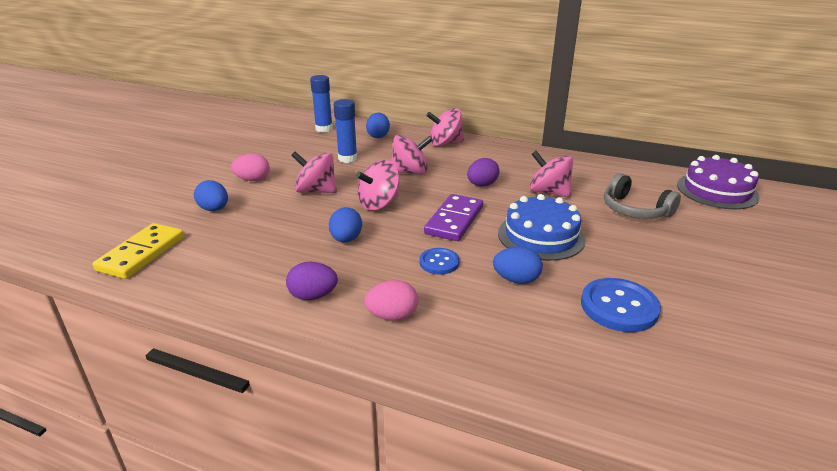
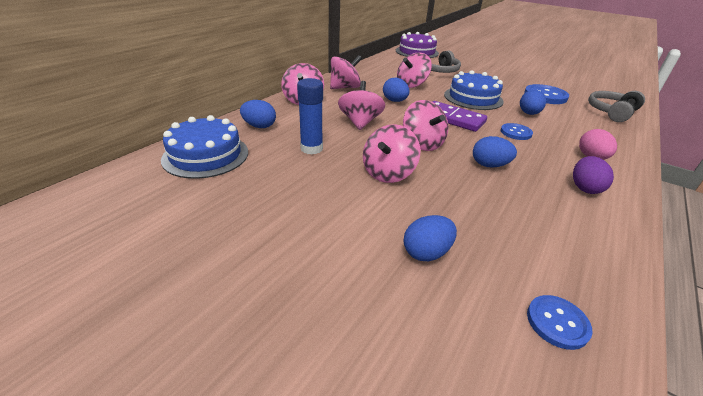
camera: 80 degrees left, 5 degrees up
yellow domino [93,223,184,279] -> blue button [527,295,592,350]
pink egg [231,154,270,181] -> none
blue glue stick [310,75,333,133] -> blue cake [161,115,248,179]
purple egg [467,158,500,186] -> blue egg [383,78,410,102]
none -> pink spinning top [330,55,362,89]
none -> grey headphones [588,91,645,122]

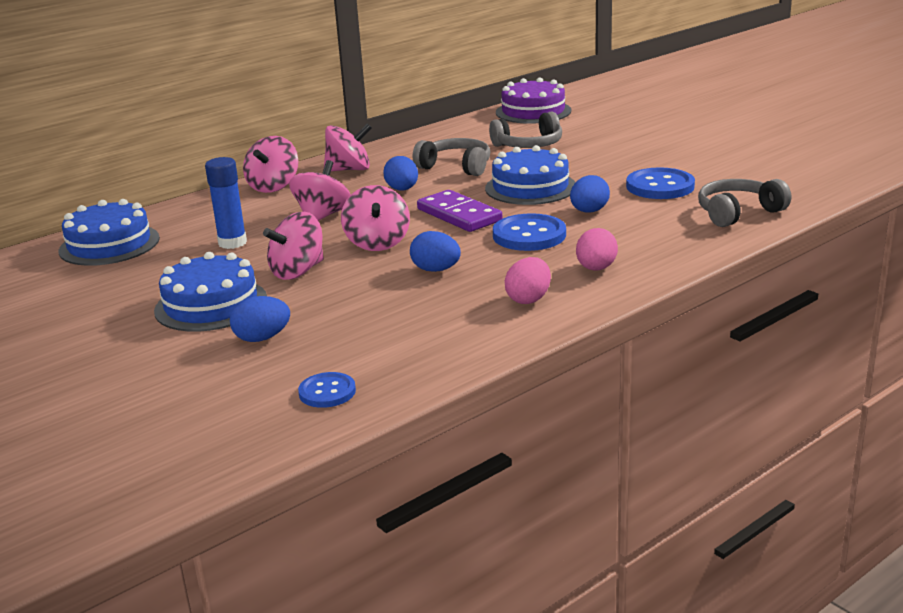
camera: 20 degrees right, 10 degrees down
blue egg [240,100,276,128] -> none
pink spinning top [397,53,432,88] -> grey headphones [413,138,490,176]
blue button [500,123,533,140] -> blue button [493,213,566,251], size x1.67
purple egg [573,156,614,194] -> pink egg [505,257,551,304]
none -> blue cake [154,252,267,332]

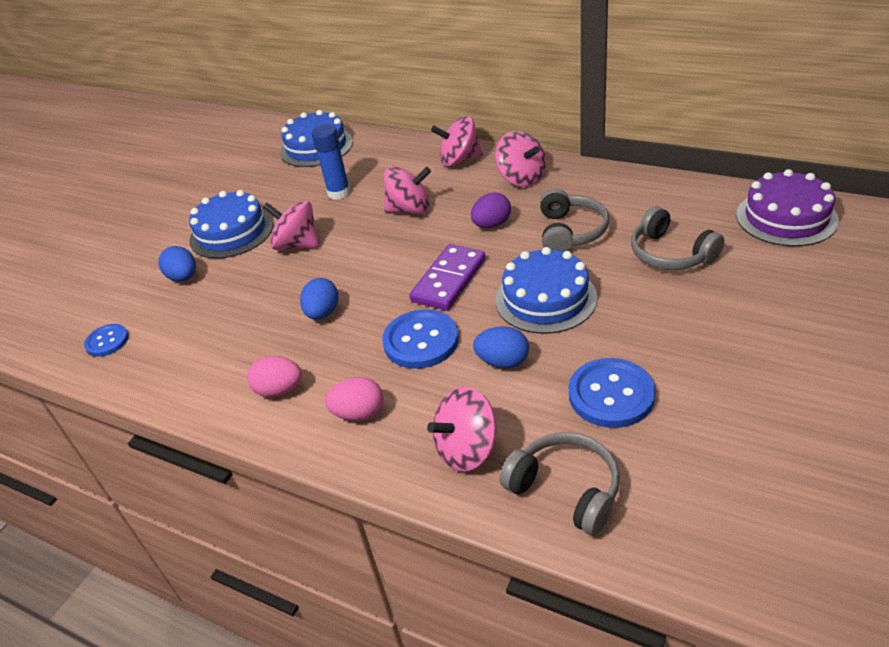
camera: 70 degrees right, 15 degrees up
pink spinning top [341,185,410,251] -> pink spinning top moved to [427,387,497,472]
blue egg [383,156,418,191] -> purple egg [471,192,511,228]

